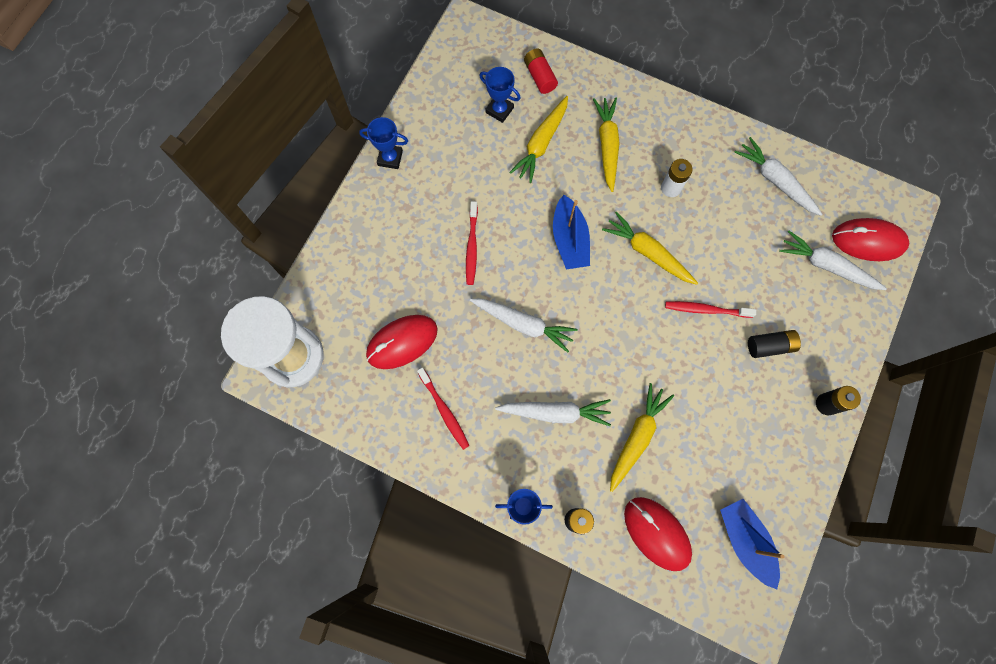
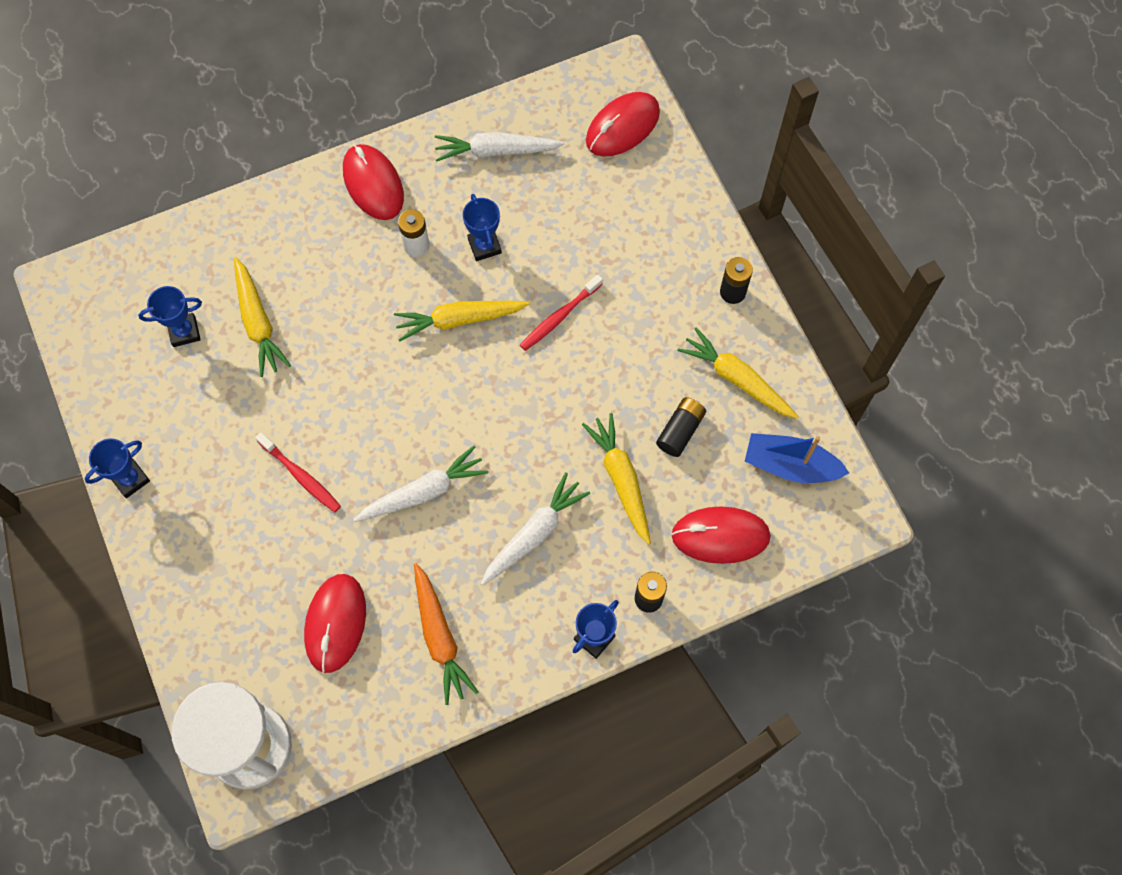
camera: 50 degrees left, 5 degrees down
red toothbrush [417,367,469,450] -> orange carrot [414,563,478,705]
red battery [524,48,558,94] -> none
blue boat [553,195,590,269] -> none
yellow carrot [593,98,620,192] -> yellow carrot moved to [678,328,799,419]
black battery [748,330,801,358] -> black battery moved to [656,397,706,457]
white carrot [779,231,887,290] -> none
none -> red mouse [343,144,404,220]
none -> blue trophy [463,194,502,261]

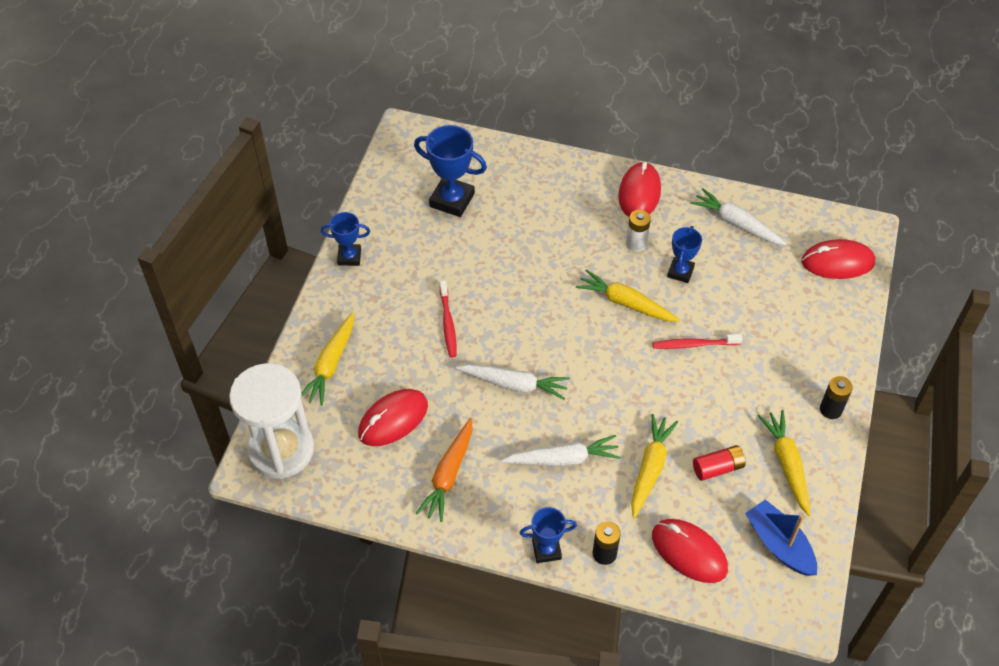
camera: 40 degrees right, 15 degrees down
blue trophy [138,286,202,347] -> blue trophy [414,125,487,217], size x1.63
yellow carrot [234,257,291,377] -> yellow carrot moved to [301,312,354,406]
black battery [656,397,706,457] -> red battery [693,445,746,481]

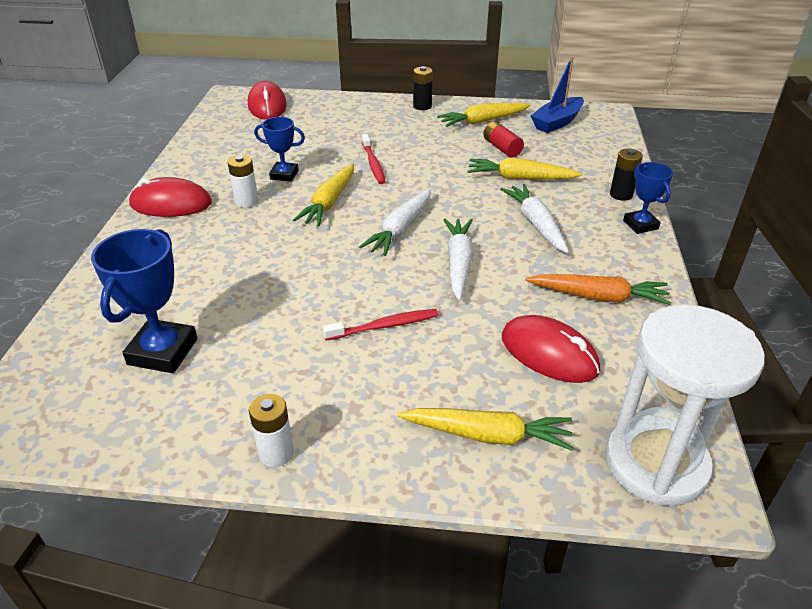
camera: 100 degrees left, 15 degrees down
blue trophy [321,212,370,266] -> white battery [249,394,294,467]
red mouse [652,519,728,583] -> none
white carrot [690,188,787,245] -> white carrot moved to [359,189,431,256]

